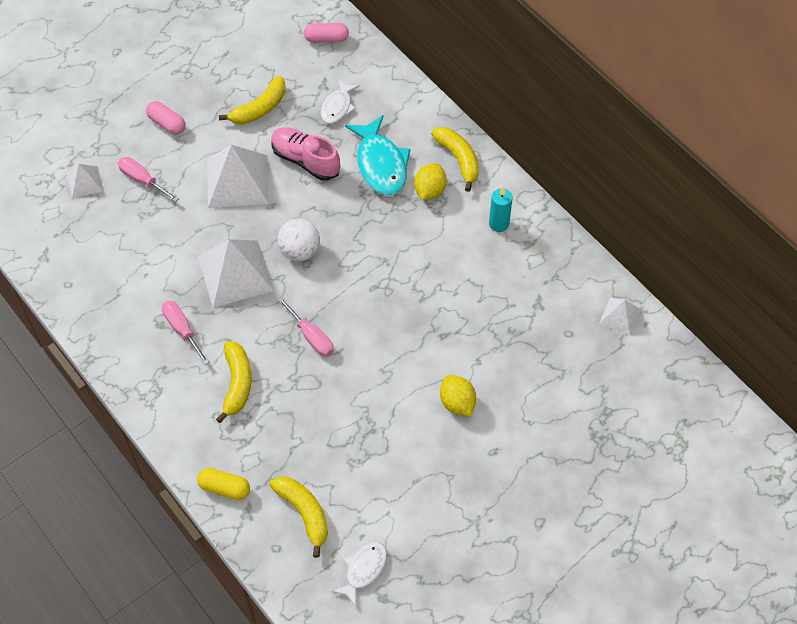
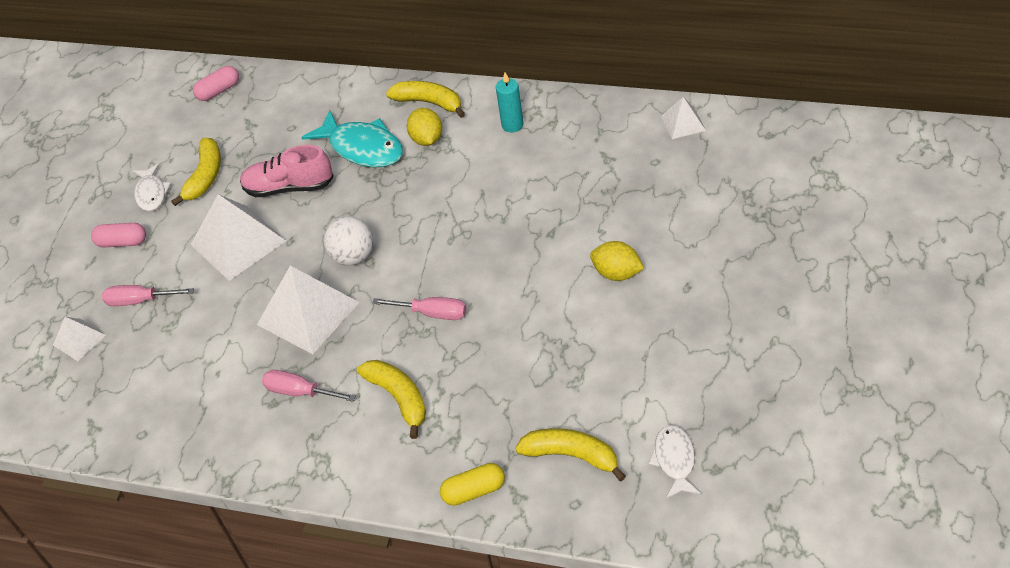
camera: 30 degrees left, 10 degrees down
white fish [321,79,360,124] -> white fish moved to [133,163,171,212]

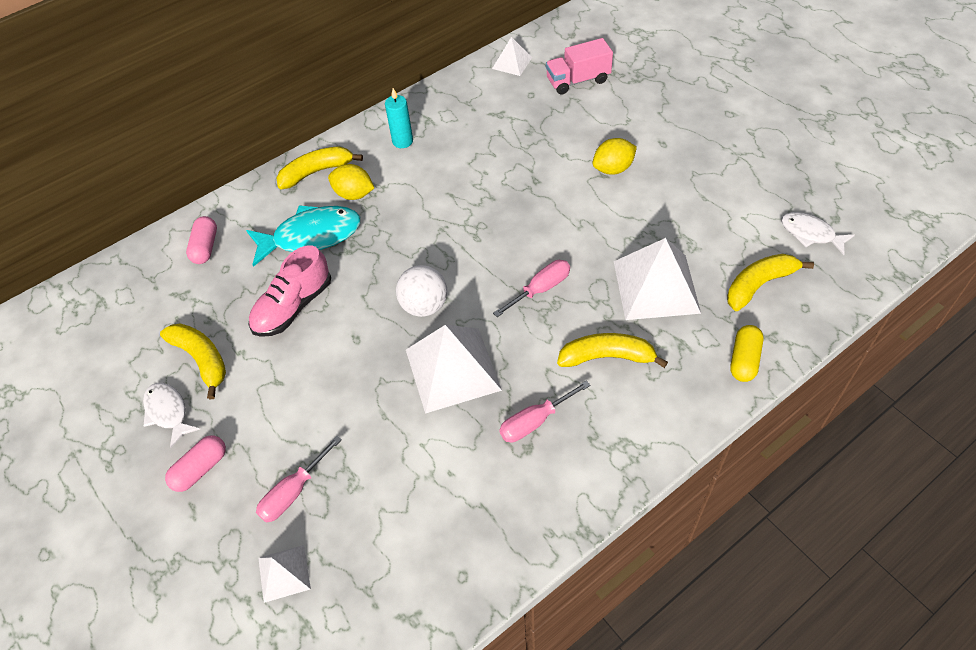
camera: 55 degrees left, 5 degrees up
white fish [133,163,171,212] -> white fish turned 150 degrees counterclockwise [143,383,200,448]
white pyramid [191,194,286,281] -> white pyramid moved to [614,238,701,320]
pink capsule [193,66,239,101] -> pink capsule moved to [186,216,217,264]
none -> pink truck [546,38,613,95]

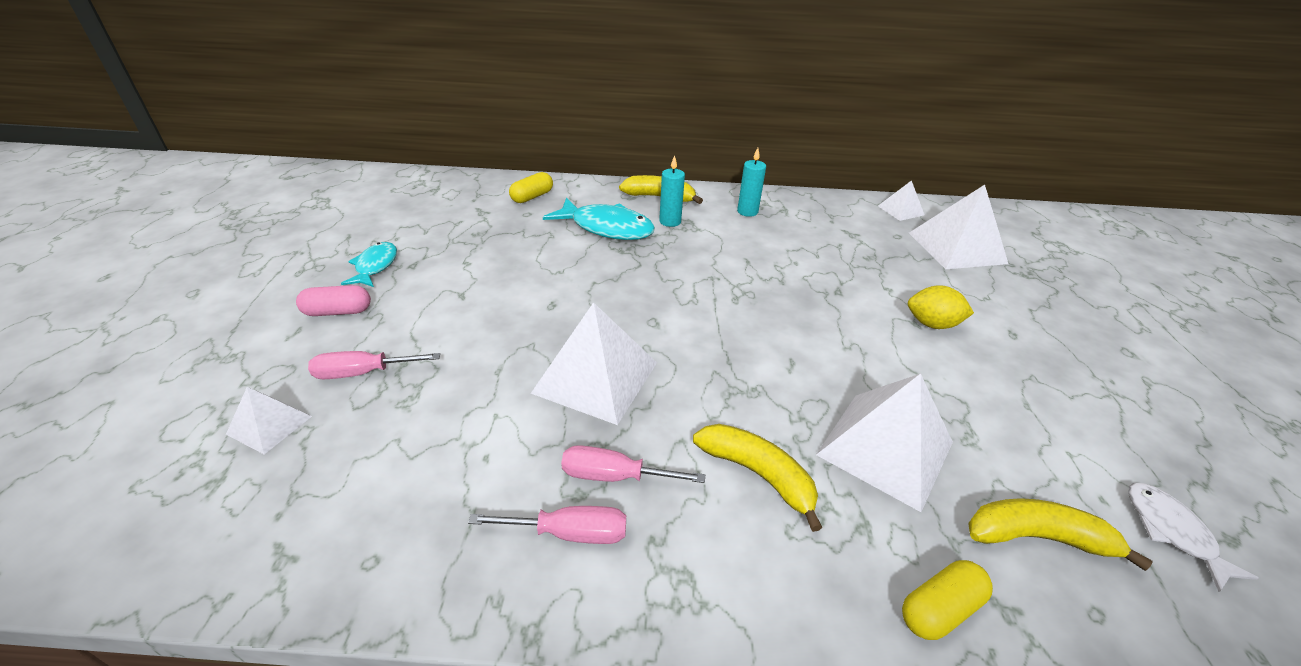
camera: 35 degrees right, 15 degrees down
white fish [143,383,200,448] -> turquoise fish [341,242,397,287]
yellow banana [160,323,226,399] -> none
pink capsule [186,216,217,264] -> yellow capsule [509,172,553,203]
pink shoe [249,245,331,337] -> none
yellow lemon [328,164,374,200] -> turquoise candle [659,155,685,227]
white ball [396,265,447,317] -> none
pink screwdriver [493,260,570,317] -> pink screwdriver moved to [468,506,626,544]
pink truck [546,38,613,95] -> white pyramid [909,185,1008,269]

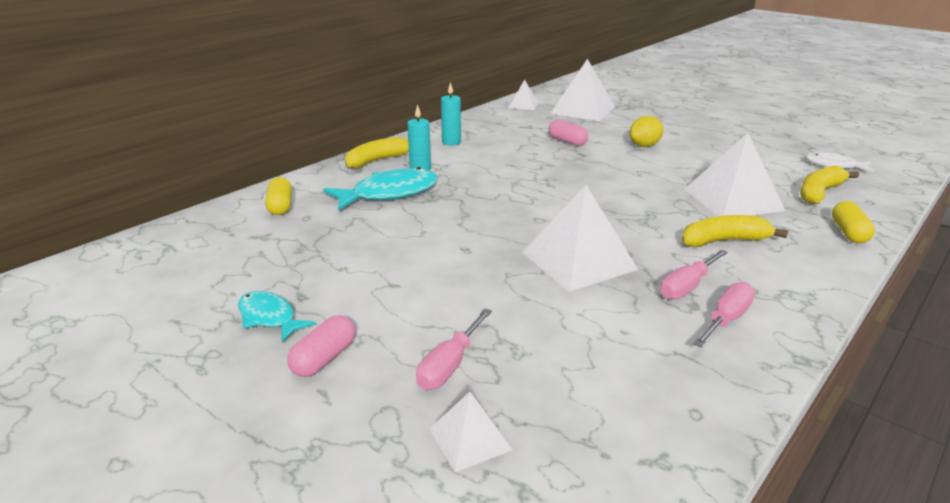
camera: 50 degrees left, 10 degrees down
none -> pink capsule [549,120,588,146]

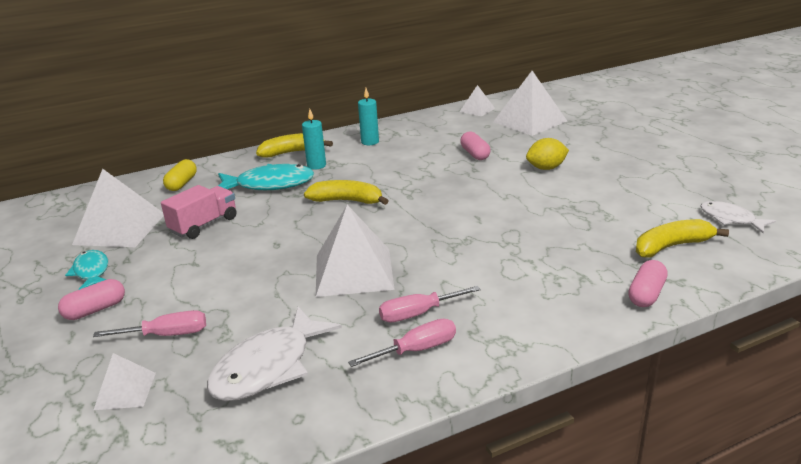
camera: 25 degrees right, 0 degrees up
pink screwdriver [416,309,492,390] -> pink screwdriver turned 150 degrees counterclockwise [93,310,206,337]
yellow banana [682,215,788,247] -> yellow banana moved to [304,180,389,205]
white pyramid [684,133,786,216] -> white pyramid moved to [72,169,164,247]
yellow capsule [832,201,875,243] -> pink capsule [628,260,668,307]
none -> pink truck [161,185,237,239]
none -> white fish [207,307,342,401]

